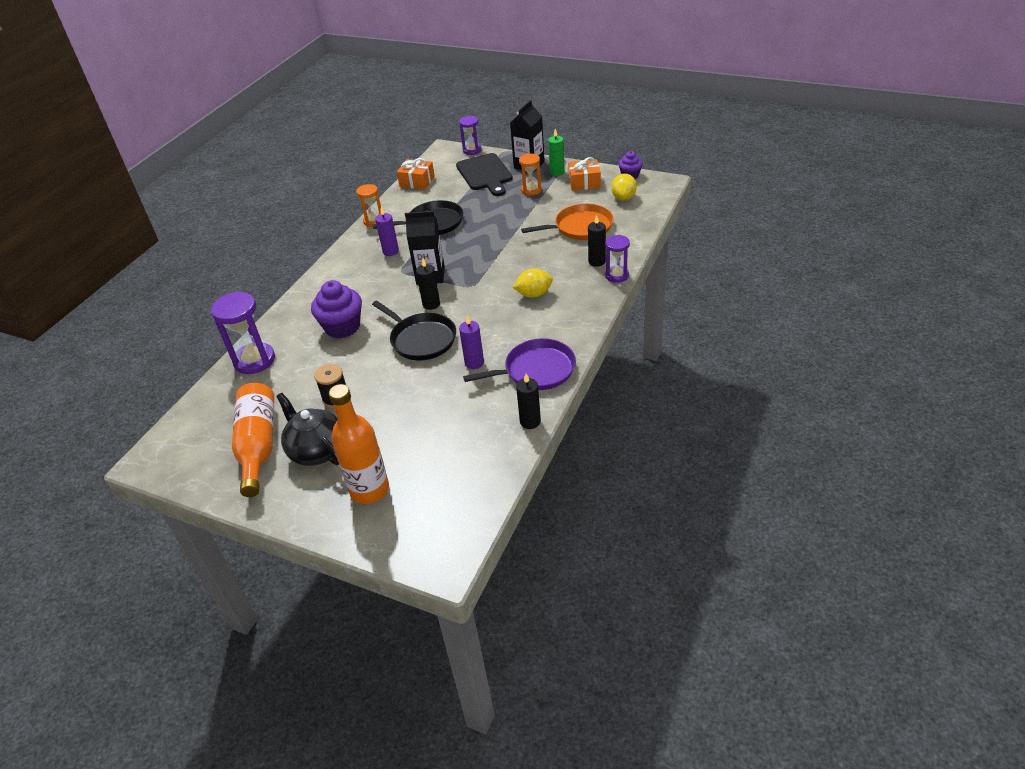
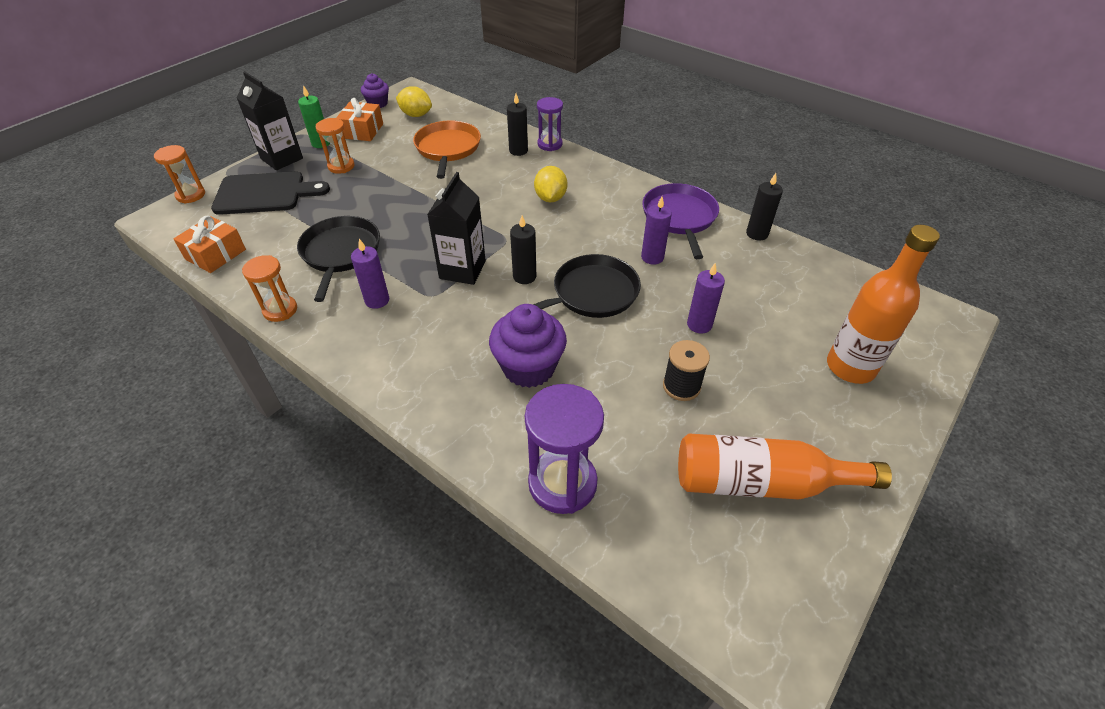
camera: 80 degrees left, 5 degrees up
black teapot [276,393,339,466] -> none
purple hourglass [459,116,482,155] -> orange hourglass [154,145,205,204]
none -> purple candle [687,263,725,333]

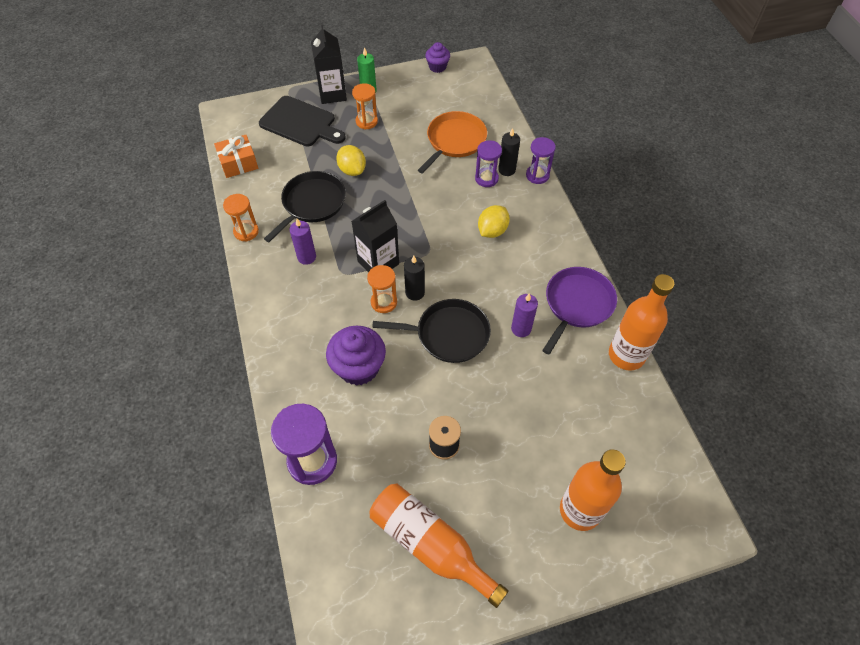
camera: 35 degrees right, 10 degrees up
orange hourglass [154,145,205,204] -> orange hourglass moved to [367,265,397,313]
orange gift [336,98,383,141] -> none
yellow lemon [396,86,432,117] -> yellow lemon moved to [336,145,366,176]
purple candle [687,263,725,333] -> none
black candle [746,173,783,240] -> orange bottle [609,274,675,371]
none -> purple hourglass [475,140,502,187]

